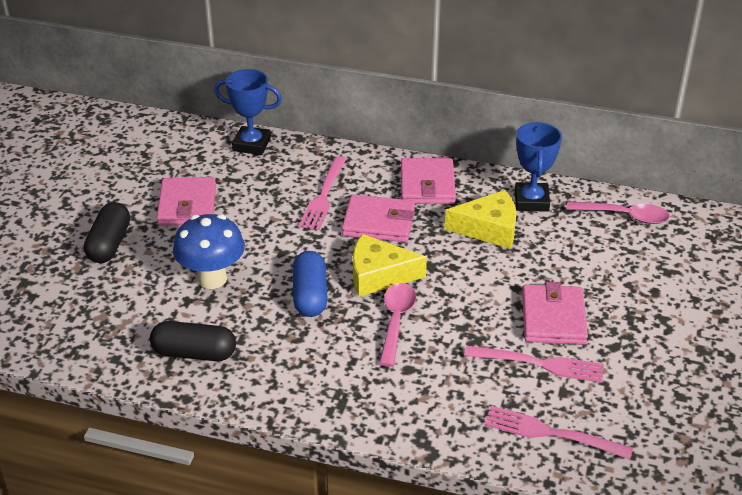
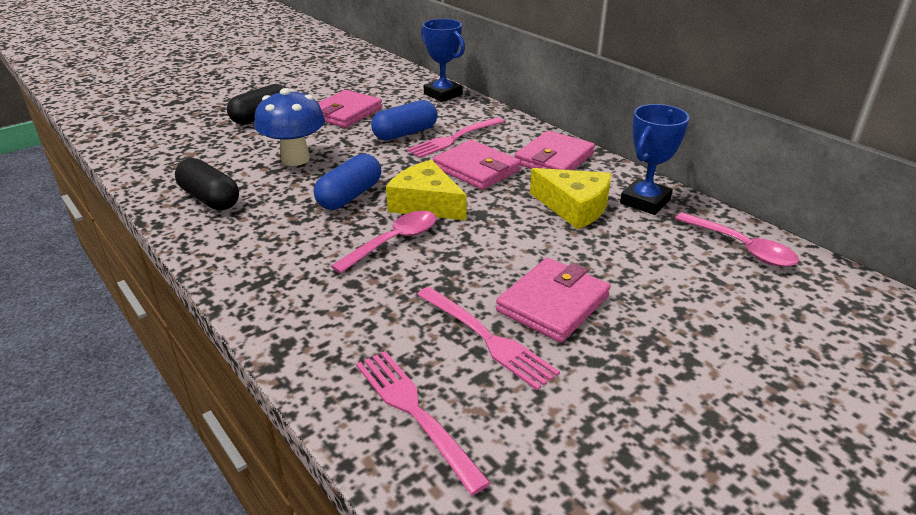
camera: 35 degrees right, 5 degrees down
none -> blue capsule [371,100,438,141]

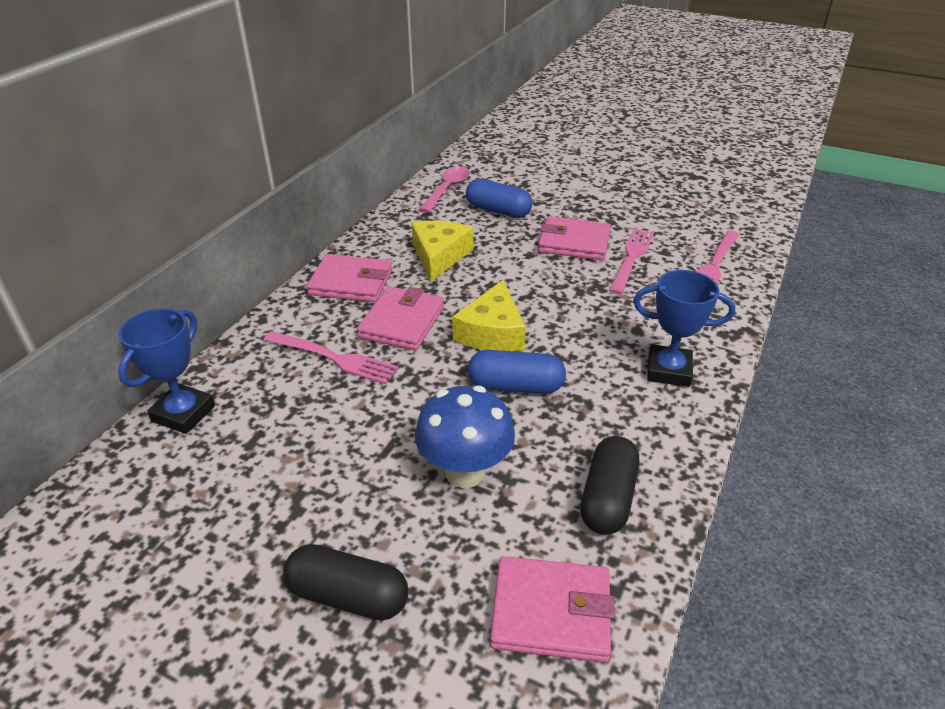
camera: 115 degrees left, 5 degrees up
pink wallet [318,90,382,128] -> pink wallet moved to [490,556,615,663]
pink spoon [331,211,437,274] -> none
blue capsule [371,100,438,141] -> blue capsule moved to [466,179,532,218]
blue trophy [620,104,690,215] -> blue trophy moved to [633,270,735,387]

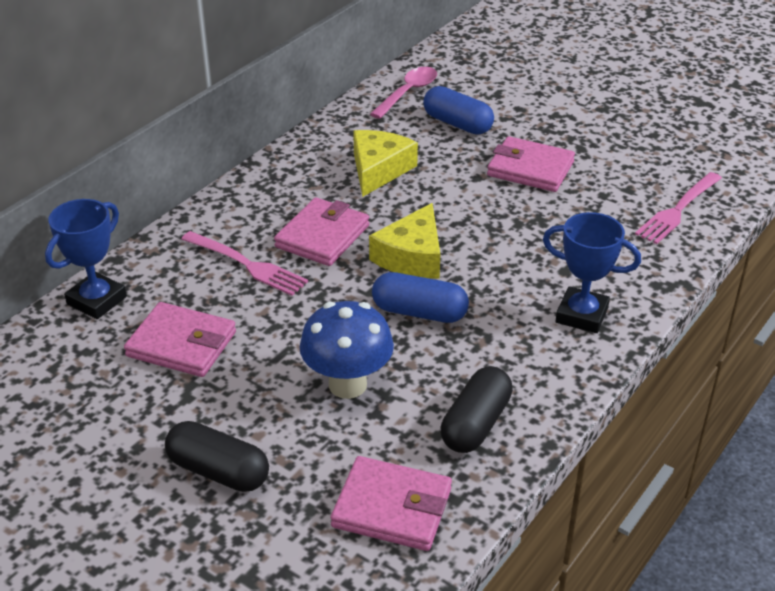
camera: 10 degrees right, 0 degrees up
pink wallet [307,254,392,302] -> pink wallet moved to [124,302,236,377]
pink fork [609,228,654,294] -> none

